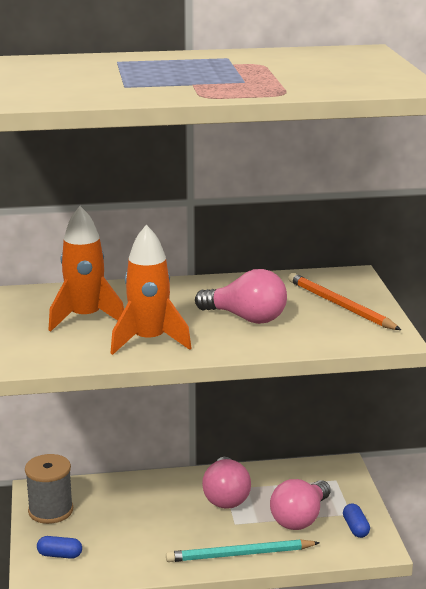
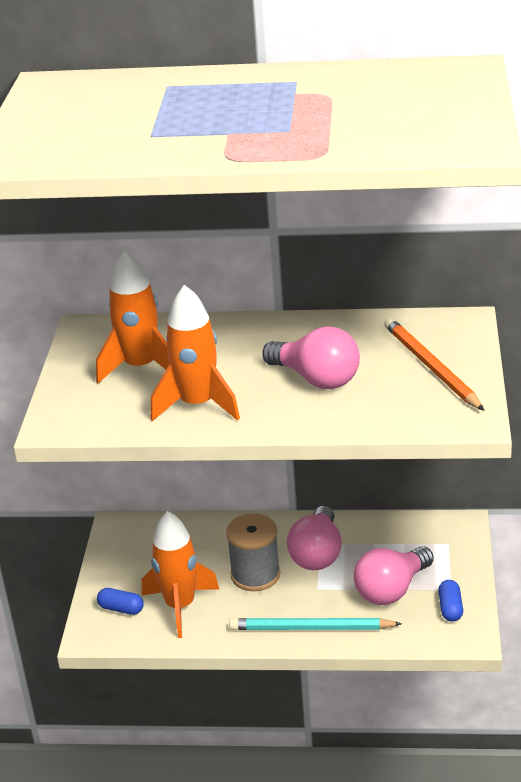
camera: 15 degrees right, 10 degrees up
grey spool [25,454,73,524] -> grey spool moved to [226,514,281,591]
none -> orange rocket [142,511,219,638]

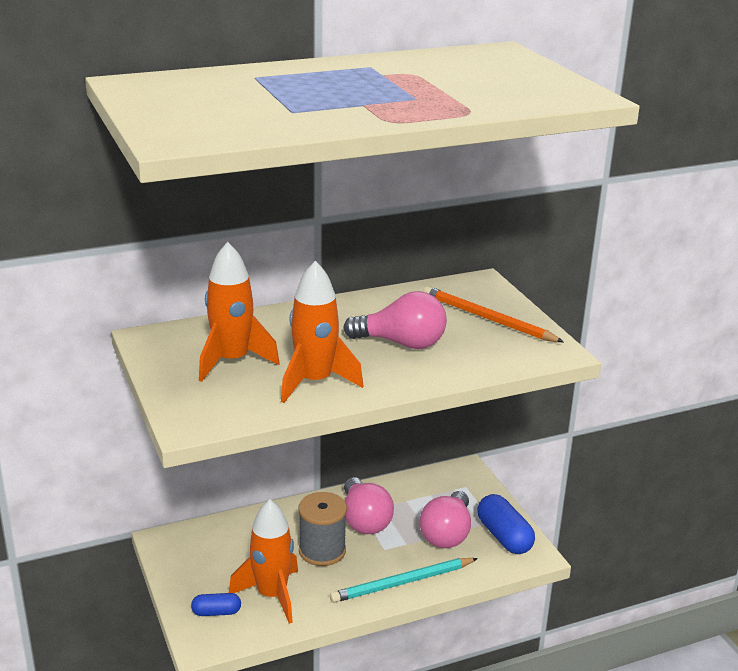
camera: 30 degrees left, 5 degrees down
blue capsule [438,580,463,622] -> blue capsule [477,494,535,554], size x1.73

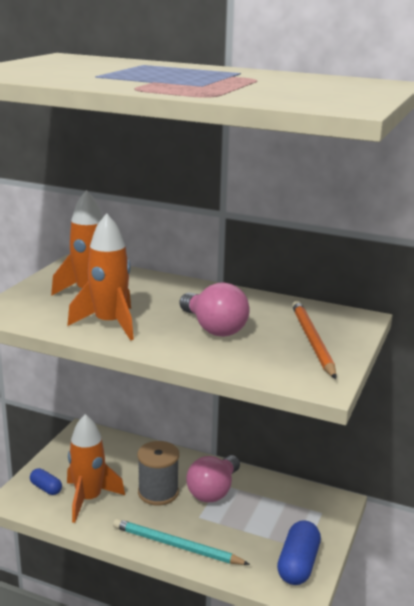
camera: 45 degrees right, 5 degrees down
pink light bulb [420,491,471,548] -> none

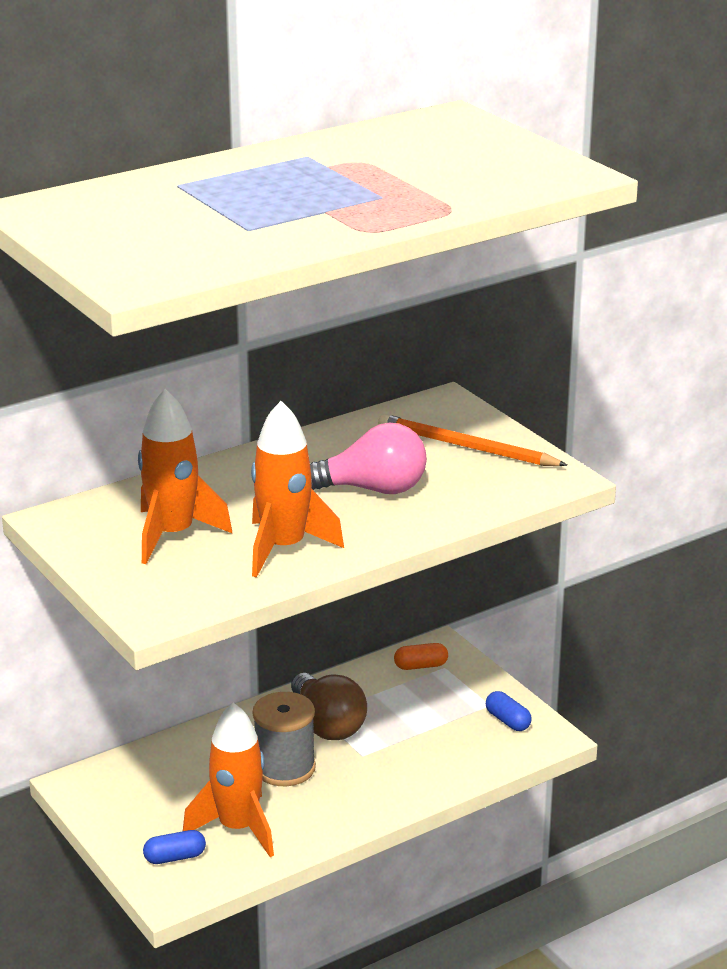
camera: 55 degrees left, 5 degrees up
turquoise pencil [113,519,250,565] -> none
pink light bulb [186,455,240,502] -> brown light bulb [291,673,367,740]
blue capsule [277,520,321,585] -> blue capsule [486,691,532,731], size x0.58
none -> orange capsule [394,643,448,670]

